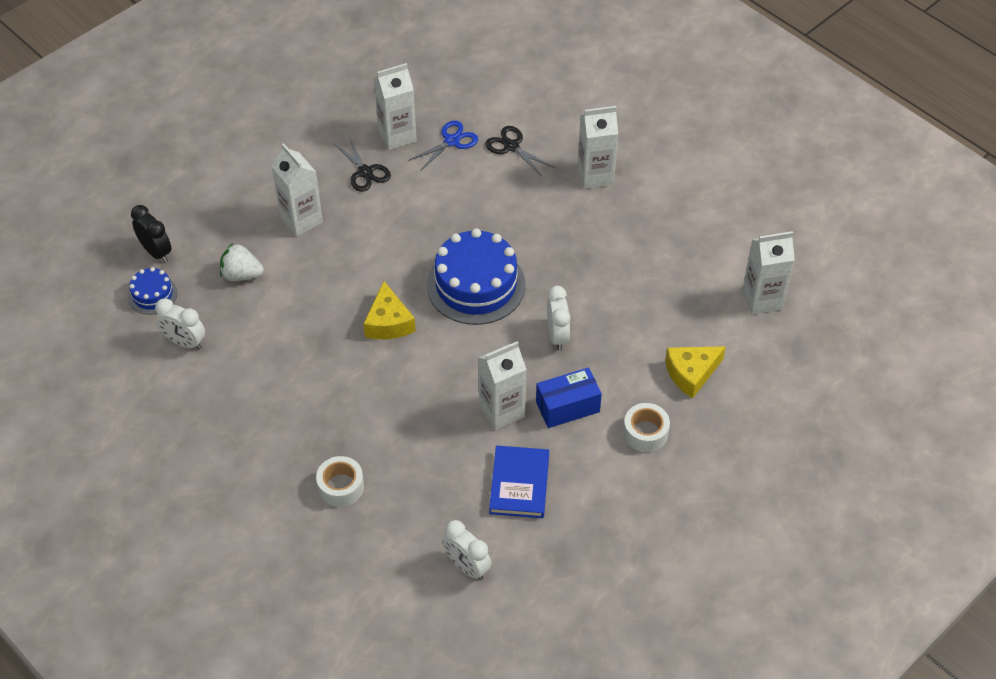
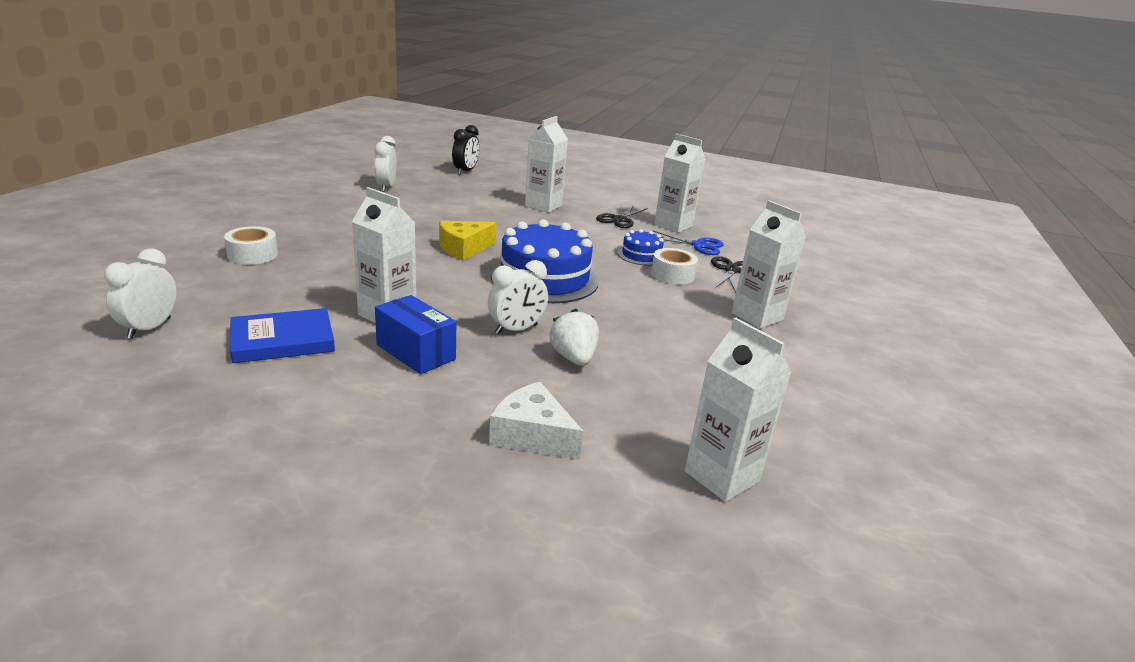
camera: 60 degrees right, 25 degrees down
blue cake [128,267,177,314] -> blue cake moved to [618,229,664,266]
white strawberry [220,243,264,281] -> white strawberry moved to [549,308,599,366]
white tape [623,403,670,452] -> white tape moved to [651,248,698,285]
yellow cheese [665,346,726,399] -> white cheese [489,382,583,460]

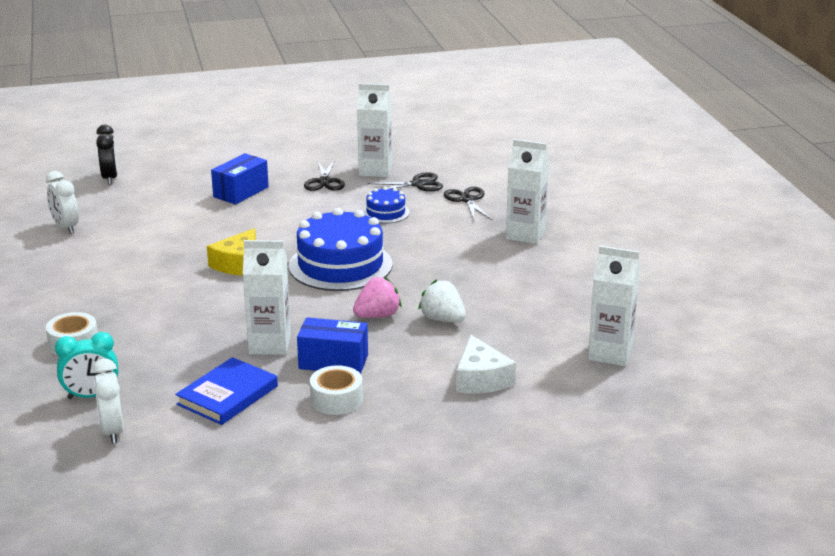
camera: 30 degrees left, 0 degrees up
white clock [488,260,548,334] -> pink strawberry [353,276,401,318]
white cheese [489,382,583,460] -> white cheese turned 105 degrees counterclockwise [456,334,516,393]
white carton [525,116,568,213] -> blue box [211,153,269,205]
white tape [651,248,698,285] -> white tape moved to [310,365,363,415]
blue scissors [652,230,724,255] -> black scissors [367,172,443,191]
none -> turquoise clock [55,332,118,399]

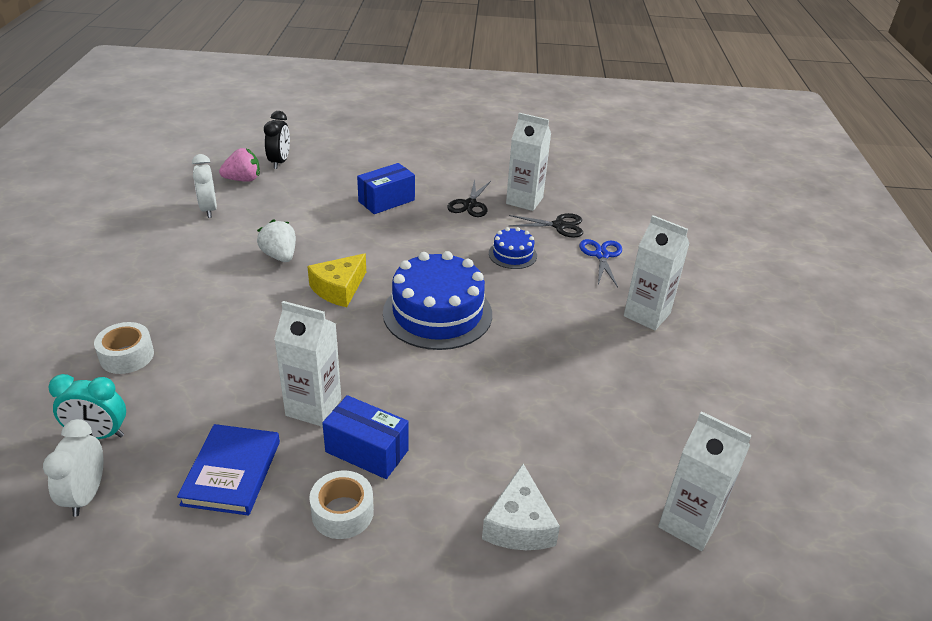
camera: 15 degrees right, 10 degrees up
blue book [175,357,278,425] -> blue book turned 45 degrees counterclockwise [177,424,280,516]
pink strawberry [353,276,401,318] -> pink strawberry moved to [219,148,260,182]
white strawberry [418,279,466,322] -> white strawberry moved to [257,219,296,262]
black scissors [444,187,492,220] -> blue scissors [579,239,622,287]

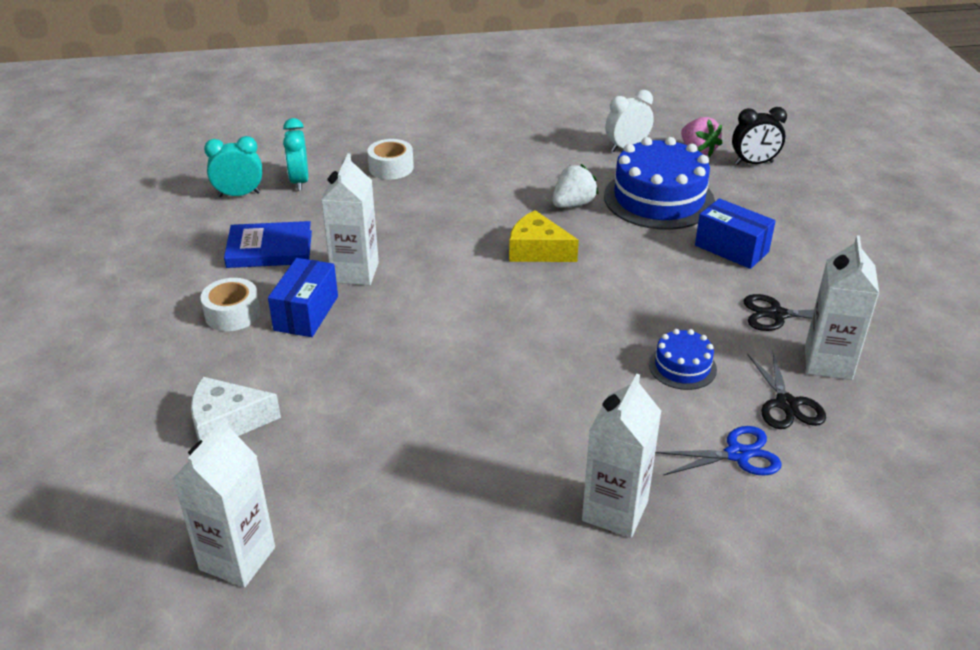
camera: 80 degrees right, 0 degrees up
white clock [43,419,104,517] -> turquoise clock [204,136,262,197]
blue cake [383,251,492,350] -> blue cake moved to [604,137,715,230]

